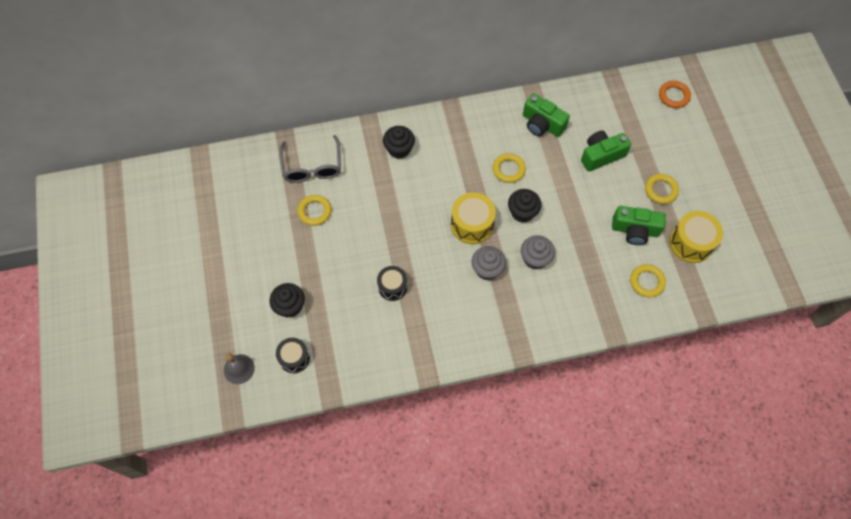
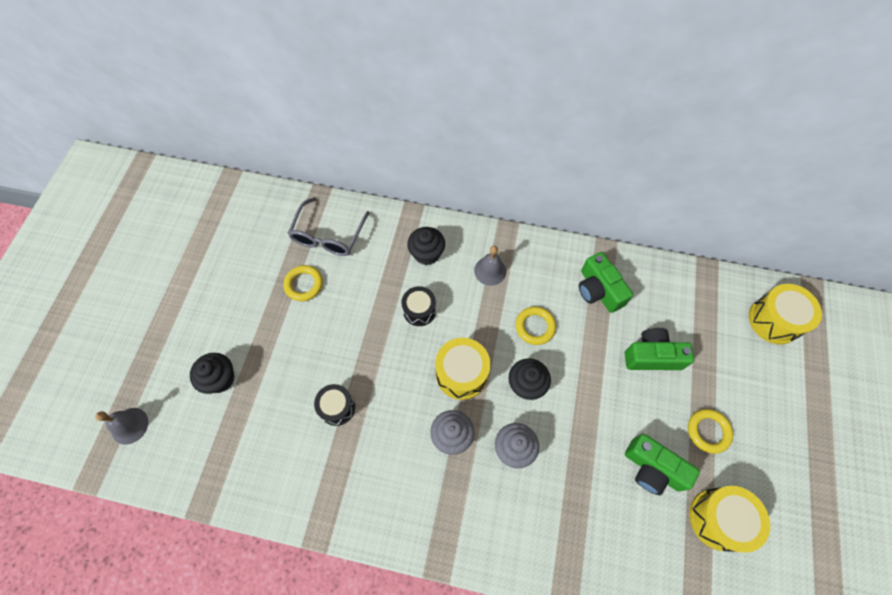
camera: 25 degrees right, 0 degrees up
black drum [276,338,310,373] -> black drum moved to [402,286,436,326]
yellow ring [630,264,666,297] -> none
orange ring [659,81,691,108] -> yellow drum [749,284,822,344]
none -> grey bell [474,246,506,286]

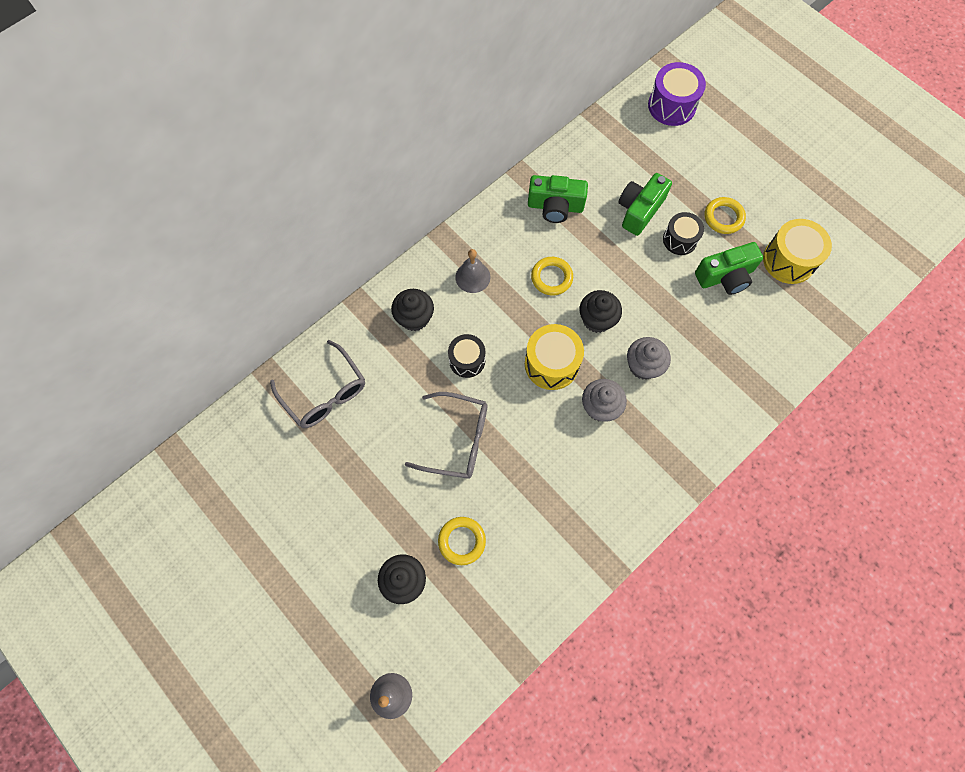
camera: 55 degrees left, 5 degrees up
yellow ring [283,265,323,301] -> yellow ring moved to [438,517,486,565]
black drum [314,384,355,426] -> black drum moved to [663,212,704,255]
yellow drum [749,284,822,344] -> purple drum [648,62,706,126]
none -> grey glasses [405,392,487,479]

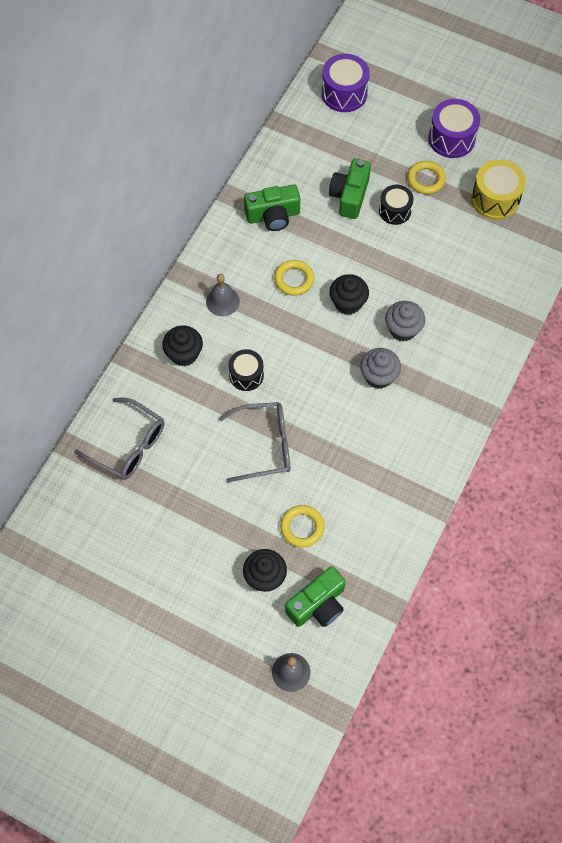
camera: 20 degrees left, 5 degrees down
yellow drum [525,324,584,390] -> none
green camera [695,242,763,295] -> green camera moved to [285,566,346,627]
none -> purple drum [428,99,480,158]

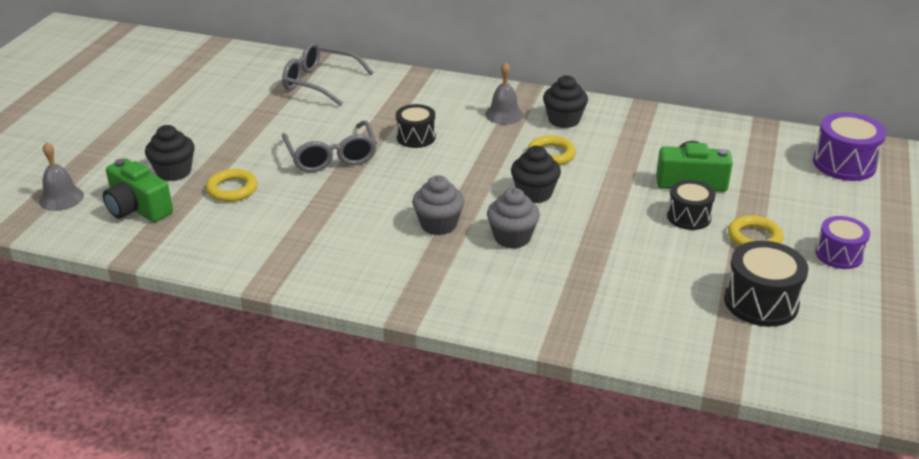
camera: 80 degrees right, 30 degrees down
grey glasses [74,398,164,480] -> grey glasses turned 90 degrees clockwise [282,42,374,106]
black cupcake [162,326,203,366] -> black cupcake moved to [543,75,588,128]
green camera [244,184,300,231] -> none
purple drum [428,99,480,158] -> purple drum [815,216,870,269], size x0.67
yellow drum [471,160,526,220] -> black drum [724,241,809,327]

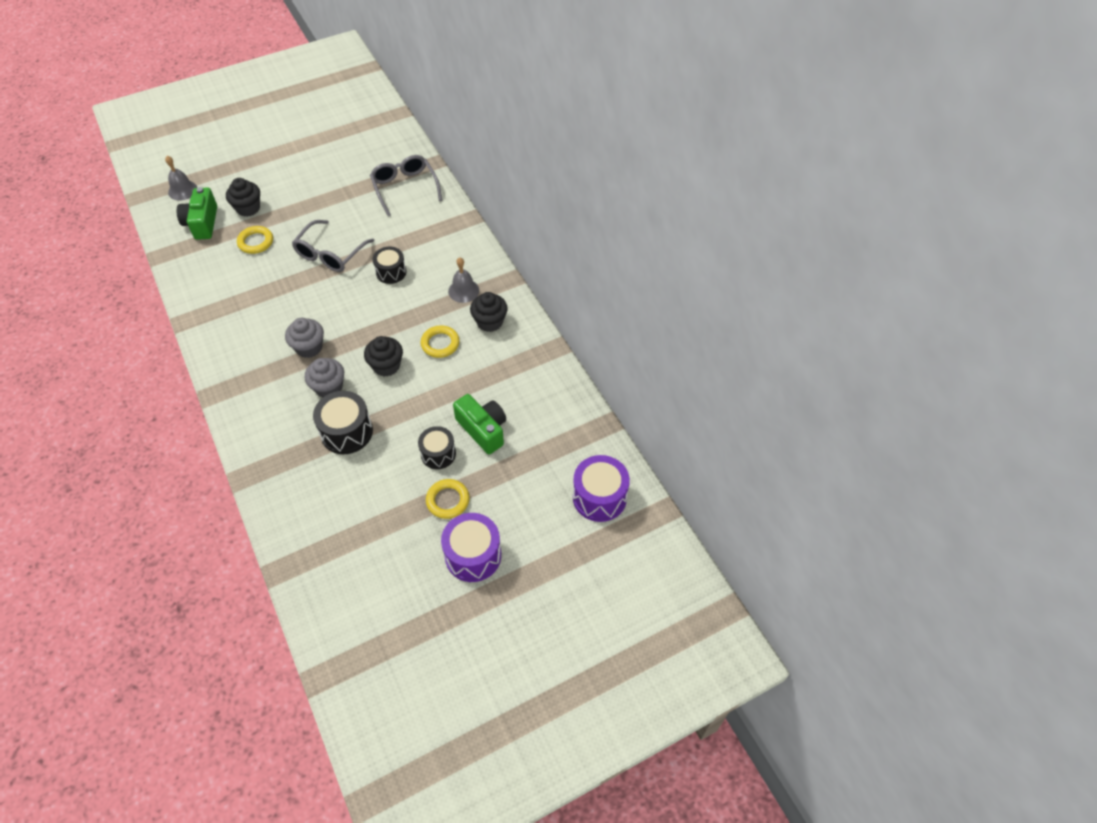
camera: 45 degrees right, 20 degrees up
black drum [724,241,809,327] -> black drum moved to [313,391,373,454]
purple drum [815,216,870,269] -> purple drum [441,513,501,582], size x1.50

